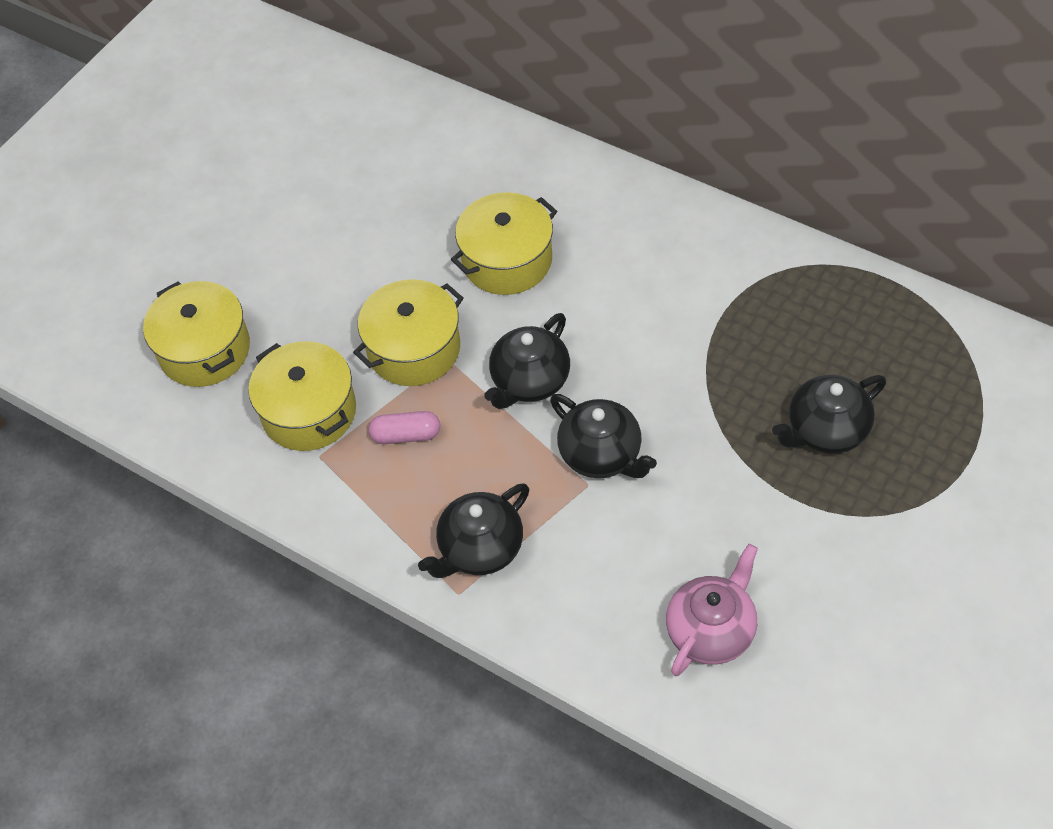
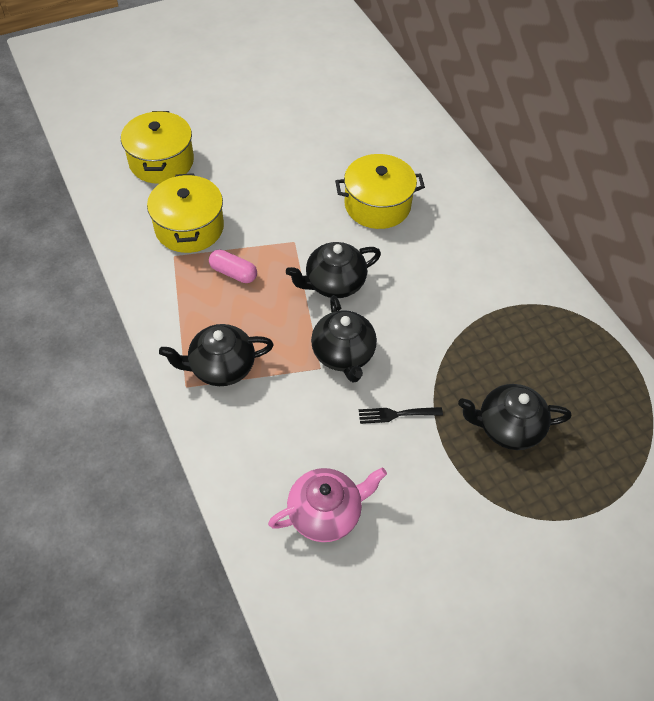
camera: 25 degrees right, 0 degrees up
yellow pot [353,279,464,386] -> none
none -> black fork [359,407,443,424]

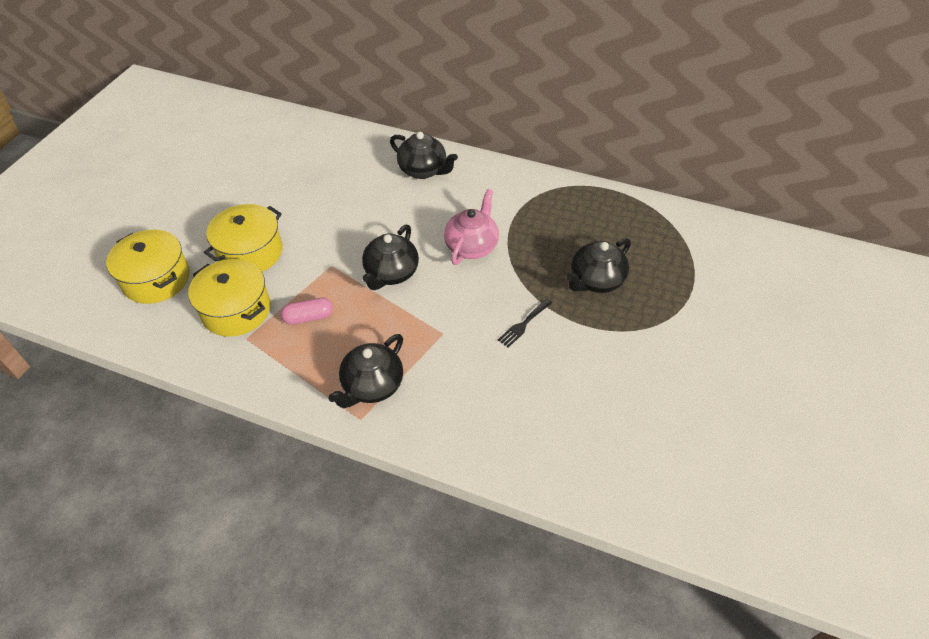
camera: 40 degrees left, 5 degrees down
pink teapot [268,467,387,542] -> pink teapot moved to [444,189,499,265]
black teapot [311,295,377,382] -> black teapot moved to [390,132,458,179]
yellow pot [335,154,425,229] -> yellow pot moved to [204,204,283,272]

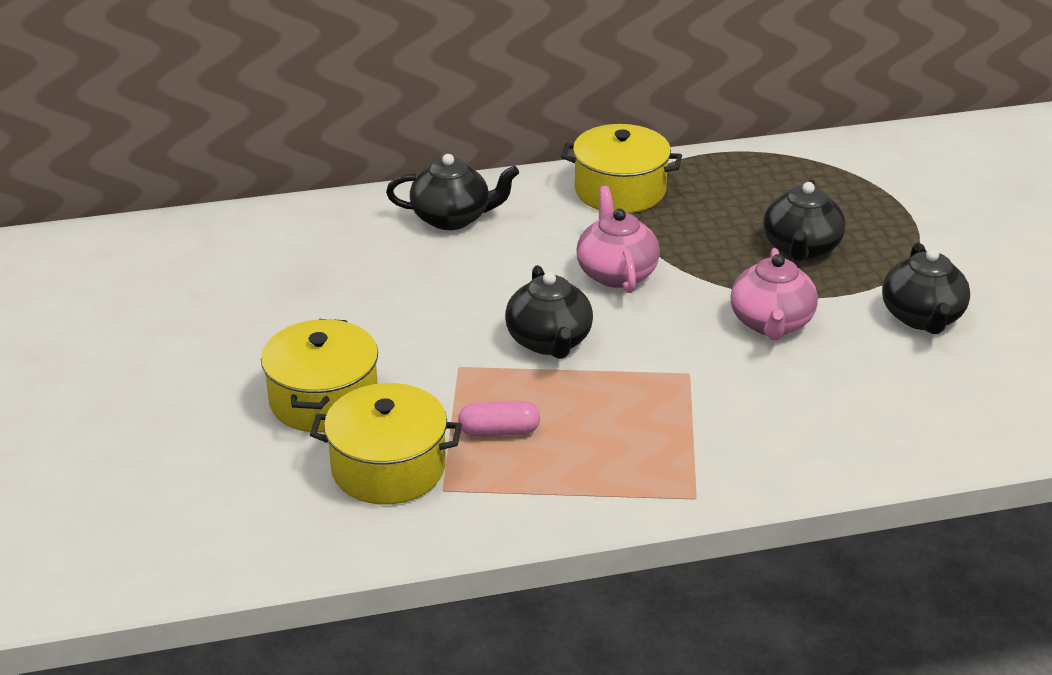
camera: 35 degrees left, 15 degrees down
yellow pot [106,230,190,304] -> yellow pot moved to [561,124,682,213]
pink capsule [281,298,333,325] -> pink capsule turned 45 degrees clockwise [458,401,540,437]
black teapot [328,334,403,408] -> black teapot moved to [882,242,970,334]
black fork [498,299,552,347] -> pink teapot [730,248,818,340]

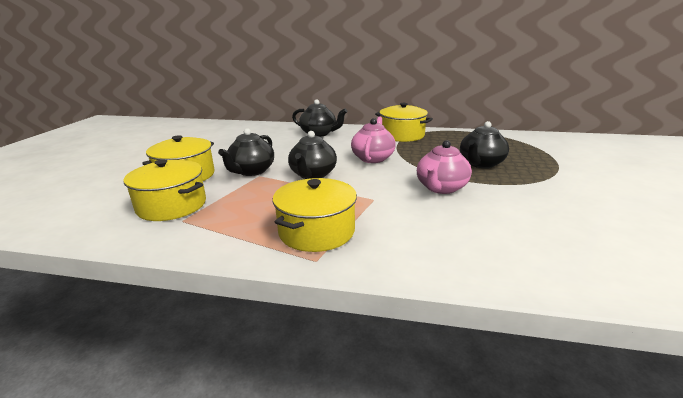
camera: 25 degrees right, 10 degrees down
pink capsule [458,401,540,437] -> none
black teapot [882,242,970,334] -> black teapot moved to [218,128,274,176]
none -> yellow pot [273,178,357,252]

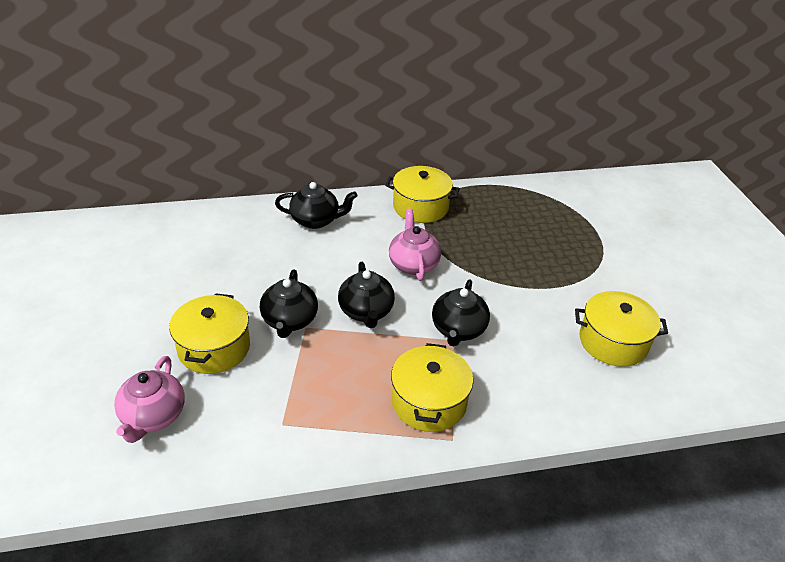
camera: 25 degrees left, 15 degrees up
yellow pot [123,159,206,221] -> yellow pot moved to [575,291,668,367]
pink teapot [417,140,472,194] -> pink teapot moved to [114,356,185,443]
black teapot [460,121,509,168] -> black teapot moved to [432,279,490,346]

